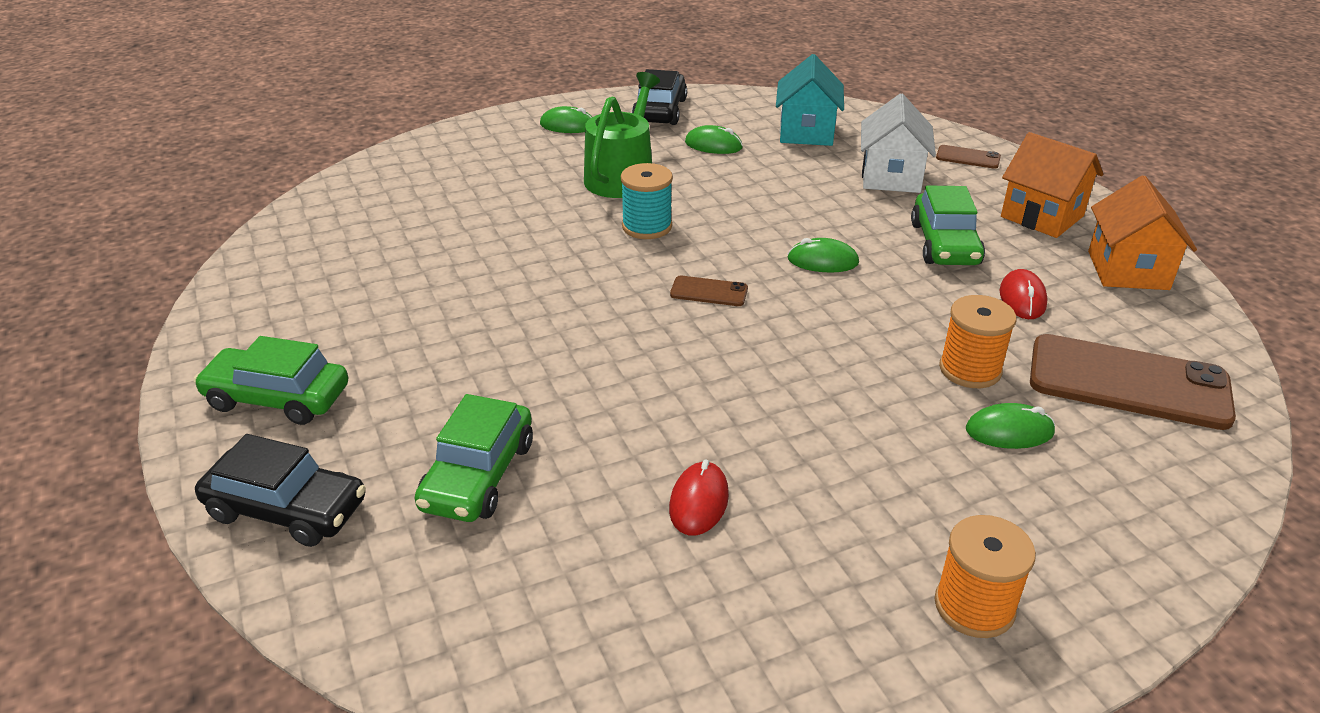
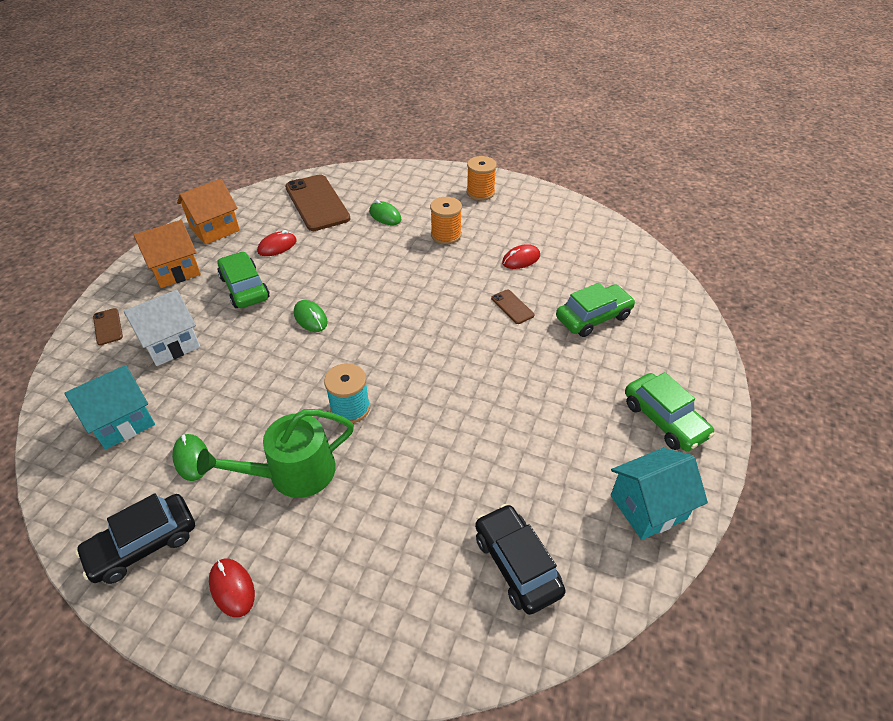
camera: 135 degrees left, 10 degrees up
black car [195,434,366,547] -> black car moved to [475,504,566,615]
green mouse [540,106,592,133] -> red mouse [209,559,255,617]
brown phone [670,276,748,306] -> brown phone moved to [491,290,535,324]
green car [911,186,985,265] -> green car turned 75 degrees counterclockwise [218,251,269,308]
orange spool [939,295,1016,388] -> orange spool moved to [430,197,462,244]
orange house [1001,132,1103,238] -> orange house turned 60 degrees clockwise [134,220,201,288]
none -> turquoise house [611,448,708,540]

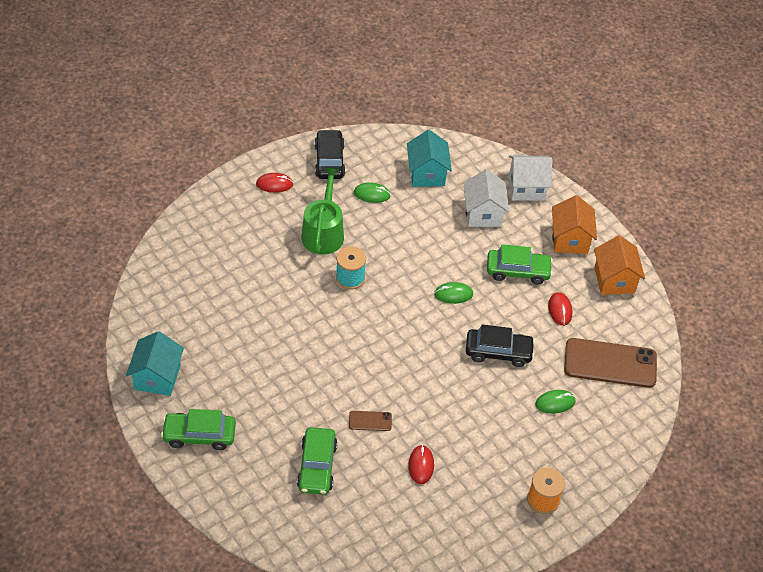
camera: 120 degrees right, 5 degrees up
brown phone [93,308,123,345] -> white house [509,155,552,201]
orange spool [430,197,462,244] -> none
black car [475,504,566,615] -> black car moved to [466,324,535,367]

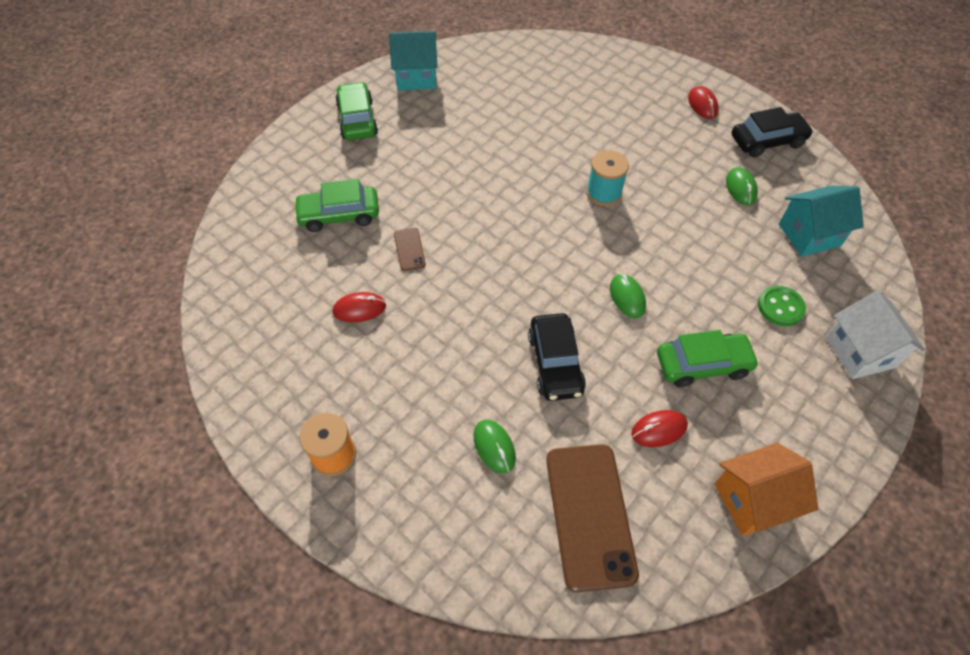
camera: 80 degrees right, 5 degrees up
green watering can [301,168,344,255] -> none
white house [463,169,509,227] -> green button [758,286,806,326]
green car [487,244,553,285] -> green car turned 90 degrees counterclockwise [657,330,759,387]
orange house [552,195,597,254] -> none

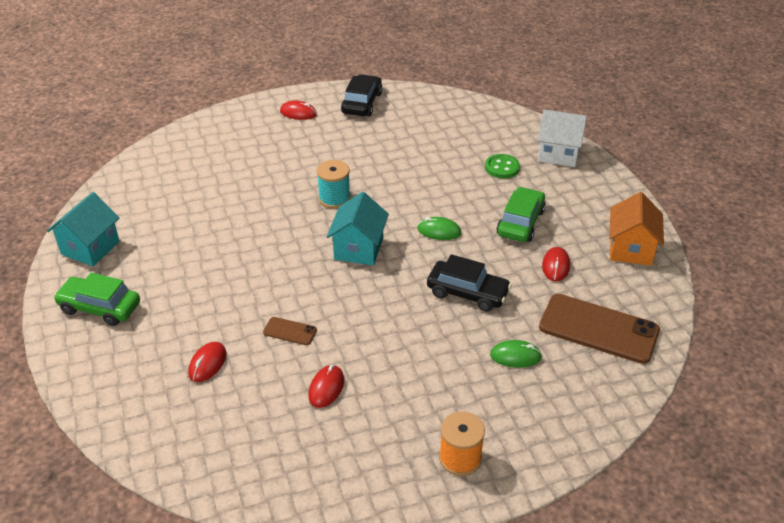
camera: 60 degrees left, 15 degrees down
green car [294,179,379,232] -> red mouse [188,342,227,382]
green mouse [726,167,758,205] -> none
turquoise house [779,186,864,257] -> turquoise house moved to [327,192,389,266]

